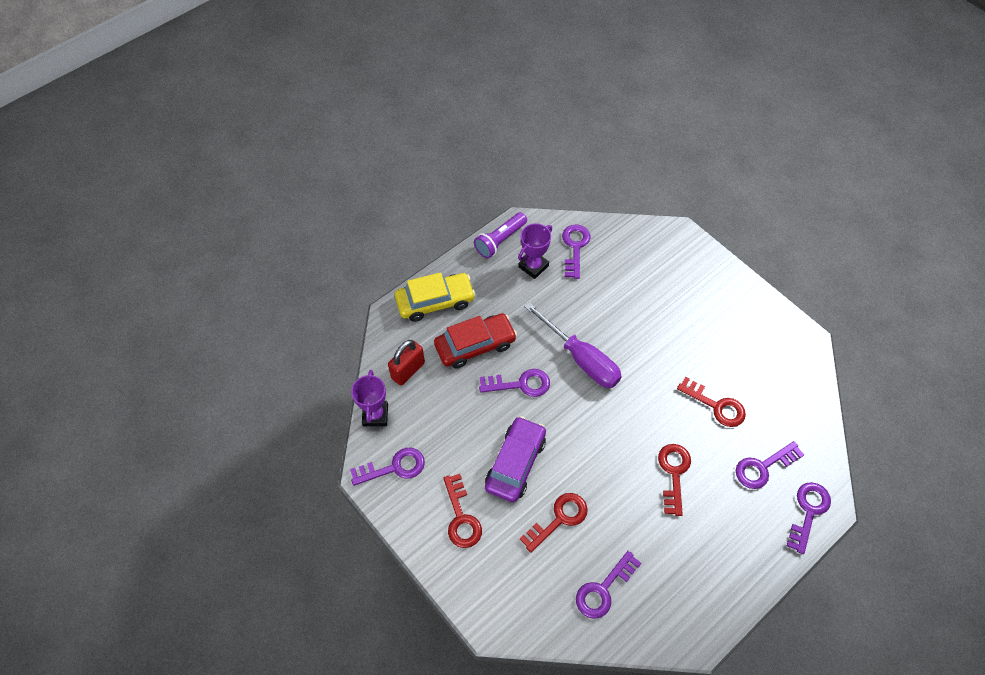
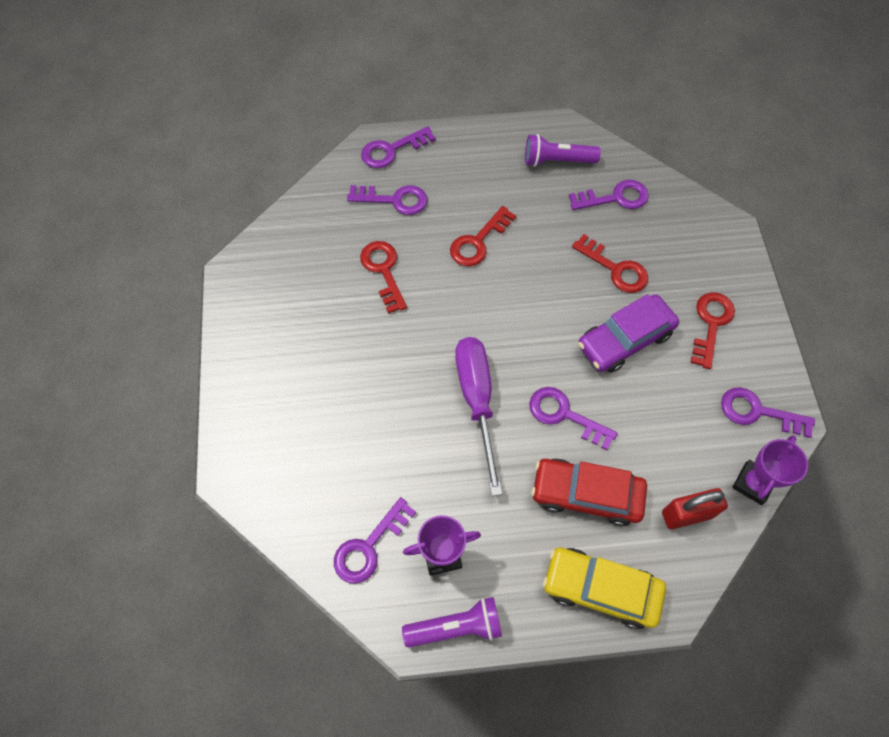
camera: 145 degrees left, 5 degrees up
red key [520,493,588,553] -> red key turned 135 degrees counterclockwise [572,234,648,293]
none -> purple flashlight [525,134,601,167]

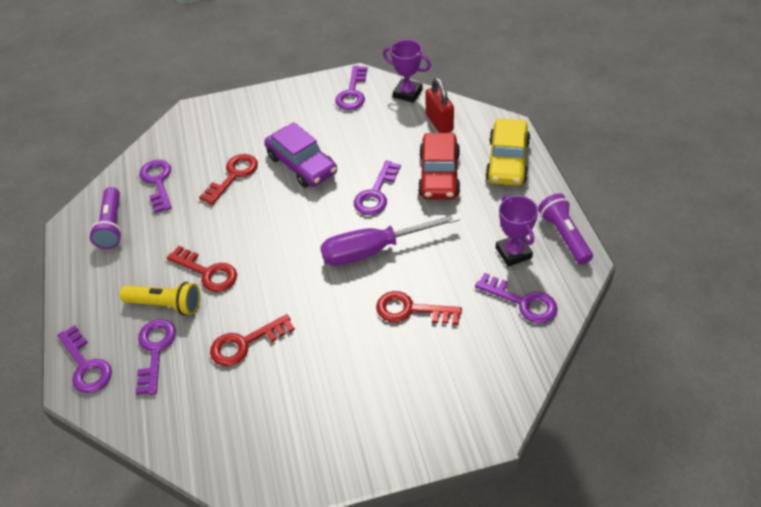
camera: 95 degrees left, 15 degrees down
red key [690,292,735,369] -> red key moved to [376,291,462,325]
none -> yellow flashlight [120,282,200,315]

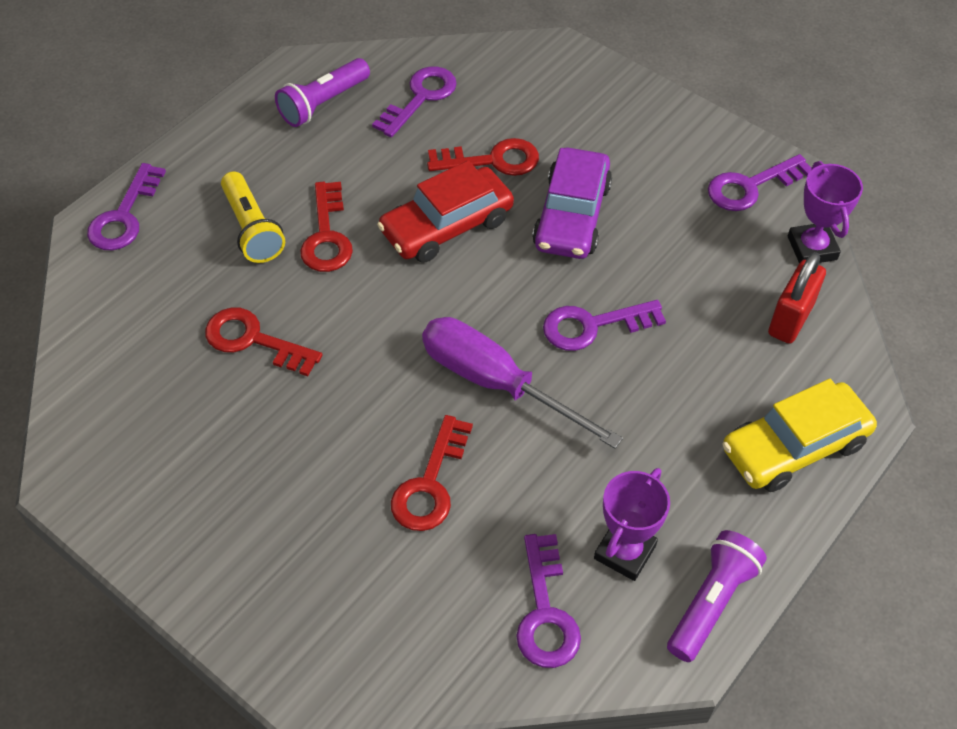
camera: 50 degrees right, 5 degrees up
purple key [136,319,176,395] -> none
red key [376,291,462,325] -> red key turned 135 degrees counterclockwise [391,415,473,531]
red car [418,133,460,200] -> red car moved to [377,160,514,263]

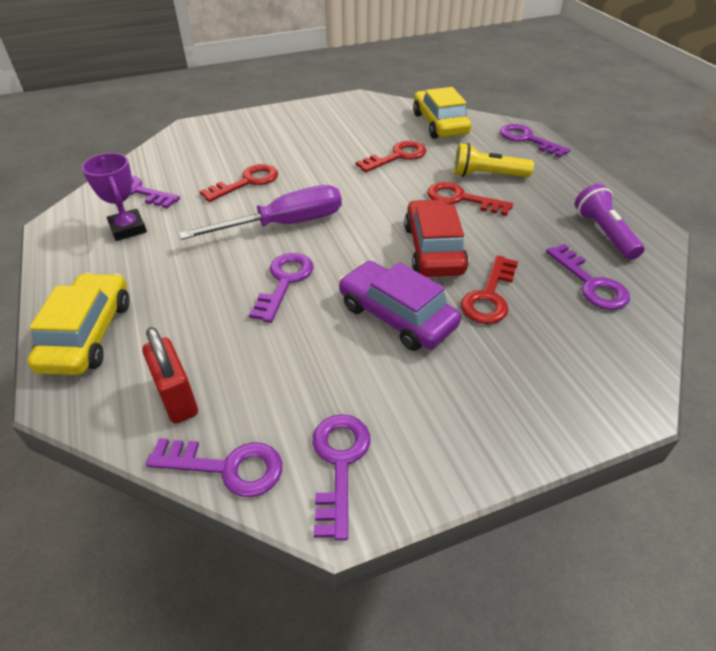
camera: 120 degrees right, 10 degrees down
red key [391,415,473,531] -> red key turned 90 degrees clockwise [200,164,278,202]
purple flashlight [667,530,767,662] -> none
purple trophy [788,161,863,263] -> purple key [146,438,282,497]
none -> yellow car [413,87,471,139]

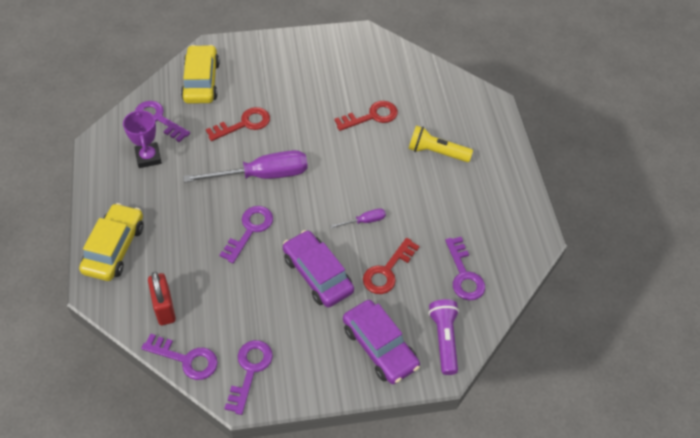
camera: 10 degrees right, 10 degrees up
red car [404,199,469,277] -> purple screwdriver [330,208,386,228]
yellow car [413,87,471,139] -> yellow car moved to [181,45,220,104]
red key [427,182,513,216] -> none
purple key [500,124,570,158] -> none
purple flashlight [575,184,644,260] -> purple flashlight moved to [429,299,459,375]
none -> purple car [343,300,420,384]

